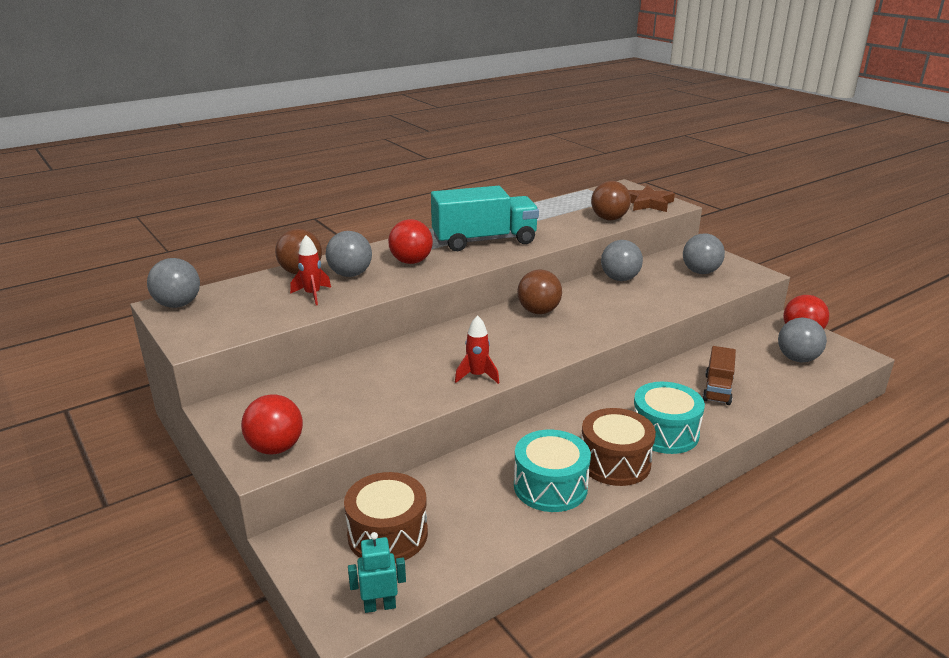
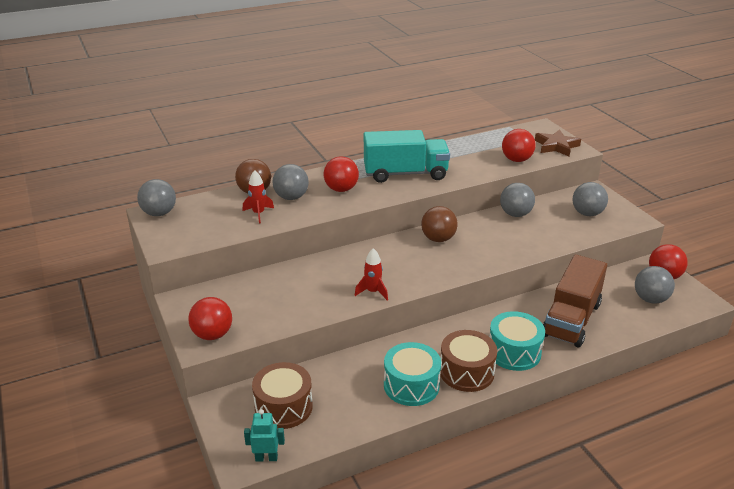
camera: 10 degrees right, 5 degrees up
brown ball [591,181,631,220] -> red ball [502,129,536,162]
brown truck [702,346,736,405] -> brown truck [543,254,607,347], size x1.81

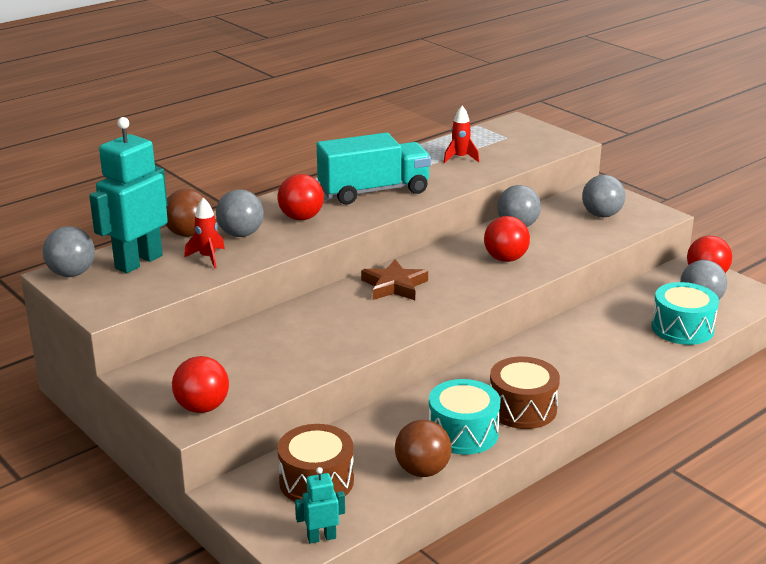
camera: 15 degrees left, 5 degrees down
red rocket [354,248,388,300] -> red rocket moved to [443,106,479,163]
brown ball [421,206,458,242] -> brown ball moved to [395,420,452,477]
turquoise drum [489,311,545,371] -> turquoise drum moved to [651,282,719,345]
red ball [502,129,536,162] -> red ball moved to [484,216,530,262]
brown star [535,129,581,156] -> brown star moved to [361,259,428,300]
brown truck [543,254,607,347] -> none
none -> turquoise robot [89,117,168,273]

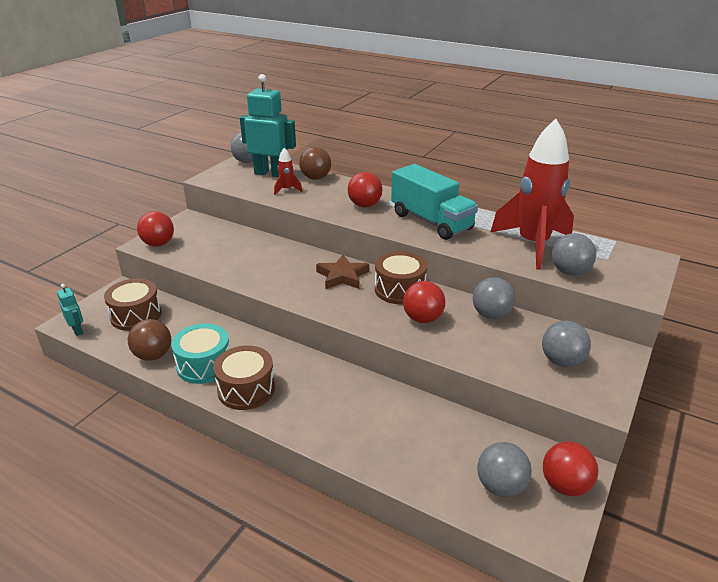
camera: 70 degrees right, 5 degrees up
grey ball [216,189,264,237] -> grey ball moved to [552,233,596,276]
red rocket [443,106,479,163] -> red rocket [490,119,574,270], size x2.45
turquoise drum [651,282,719,345] -> none
none -> brown drum [375,251,427,304]

